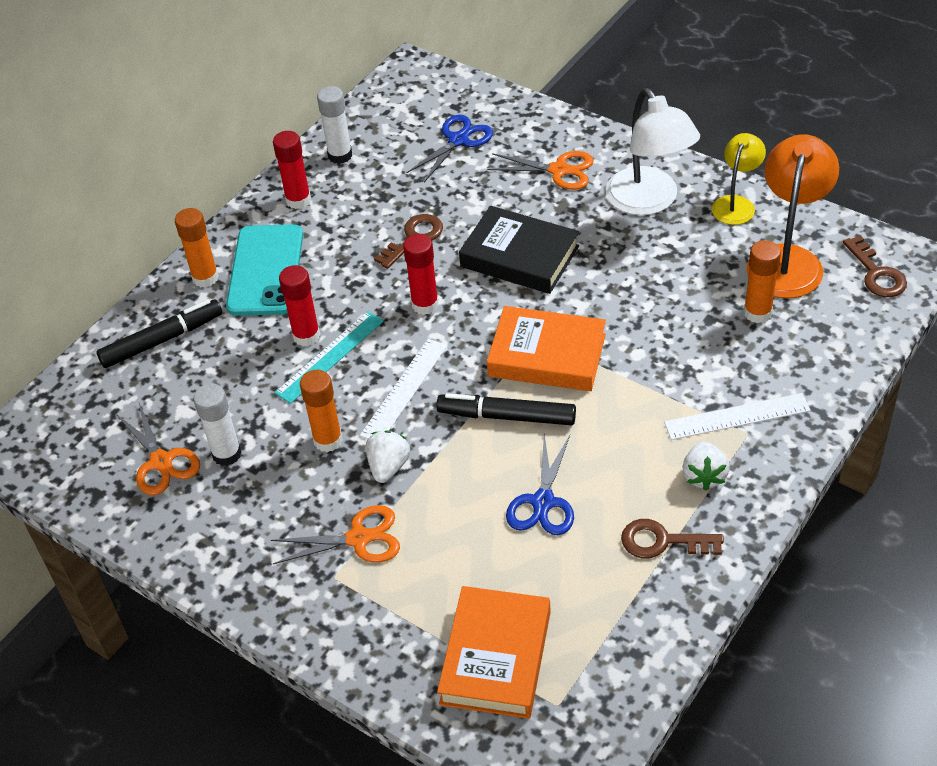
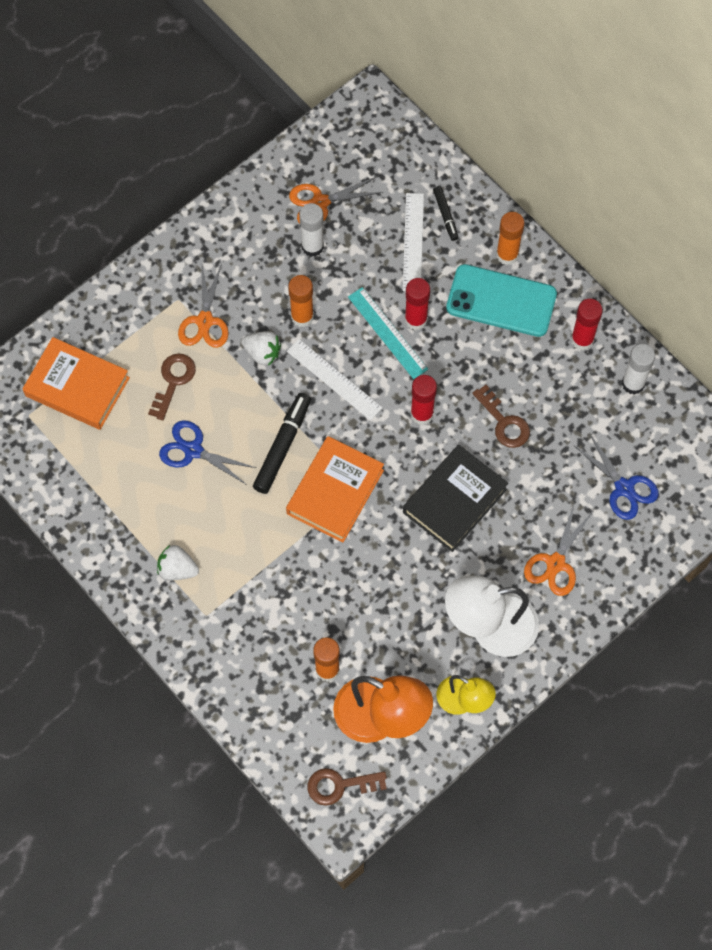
camera: 100 degrees right, 20 degrees up
black marker [96,299,222,368] -> black marker [433,186,458,241], size x0.57
brown key [621,519,724,558] -> brown key moved to [148,353,196,421]
white ruler [664,393,811,440] -> white ruler moved to [403,193,424,291]

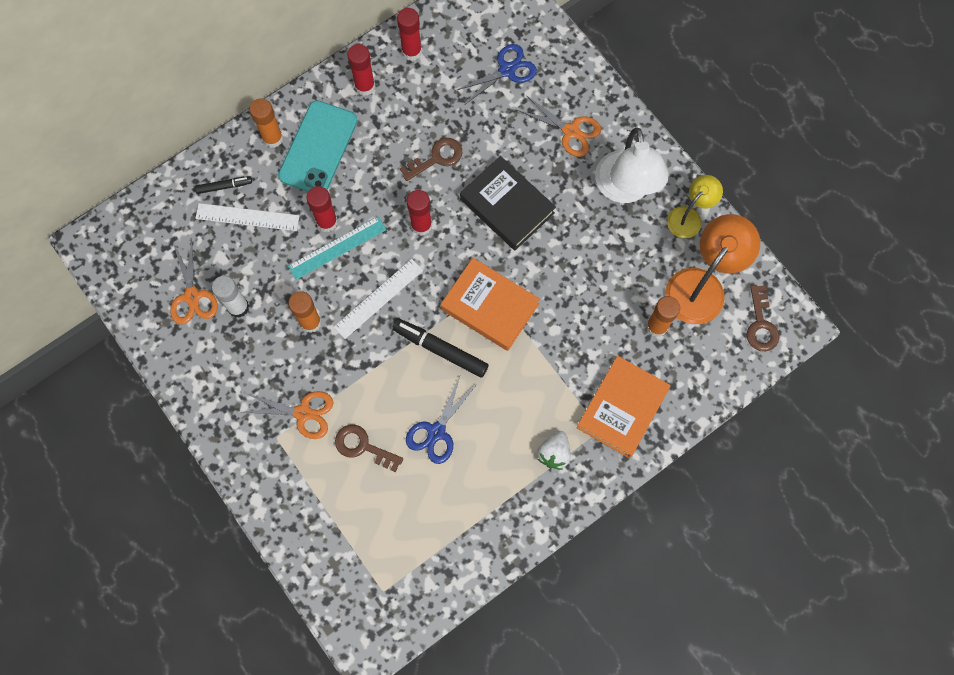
camera: 85 degrees left, 5 degrees up
orange book [23,337,130,430] -> orange book moved to [576,356,670,458]
white strawberry [242,331,281,366] -> none
white glue stick [622,344,655,395] -> red glue stick [397,8,422,61]

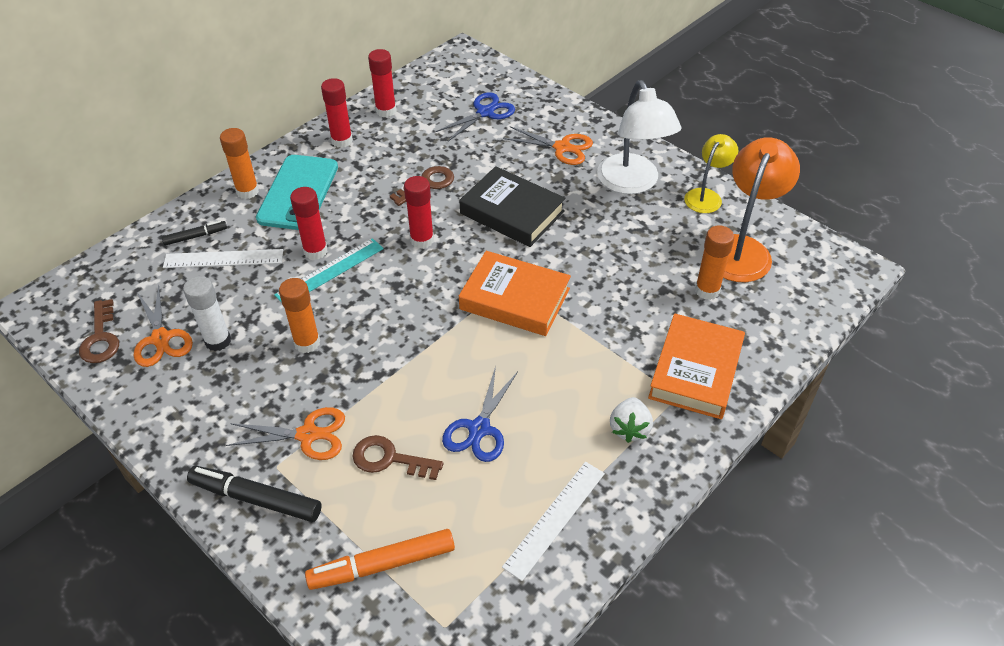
camera: 10 degrees left, 25 degrees down
white ruler [334,259,423,339] -> white ruler moved to [502,462,605,581]
black marker [392,319,489,378] -> black marker moved to [187,466,322,522]
brown key [747,285,779,351] -> brown key moved to [79,299,119,363]
none -> orange marker [305,529,455,590]

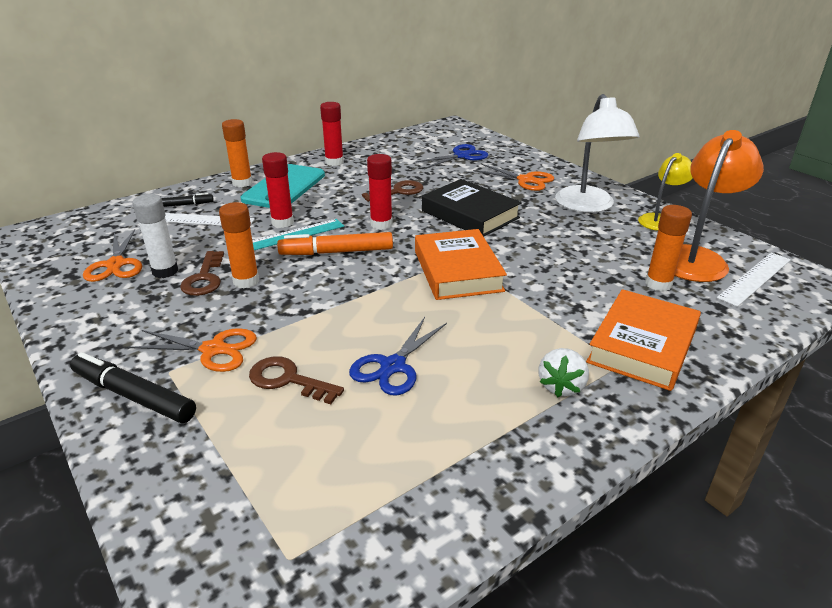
camera: 10 degrees right, 15 degrees down
brown key [79,299,119,363] -> brown key moved to [180,251,224,296]
orange marker [305,529,455,590] -> orange marker moved to [277,232,393,255]
red glue stick [368,49,396,117] -> none
orange book [459,251,571,336] -> orange book turned 45 degrees clockwise [415,229,507,300]
white ruler [502,462,605,581] -> white ruler moved to [717,253,791,307]

